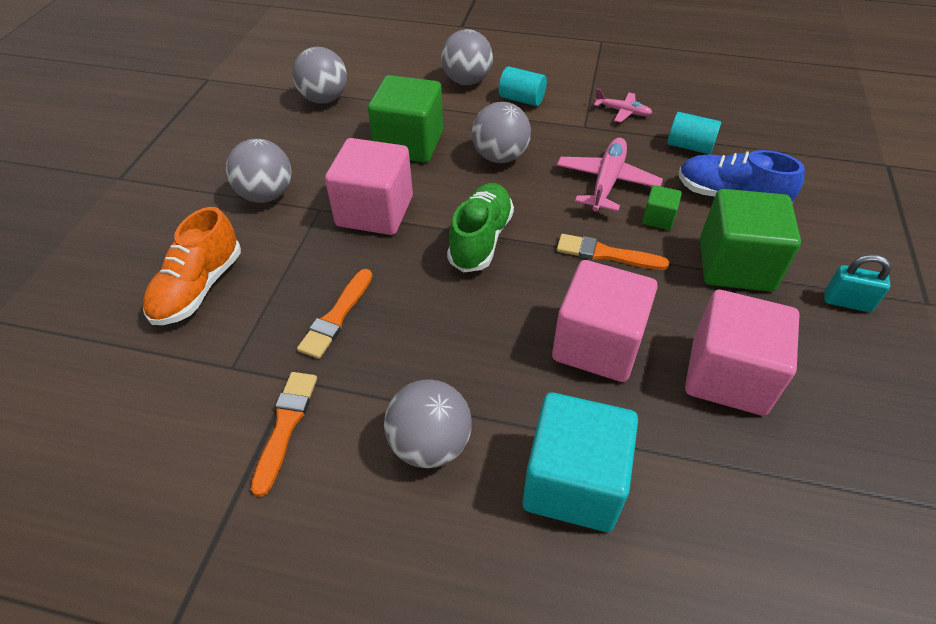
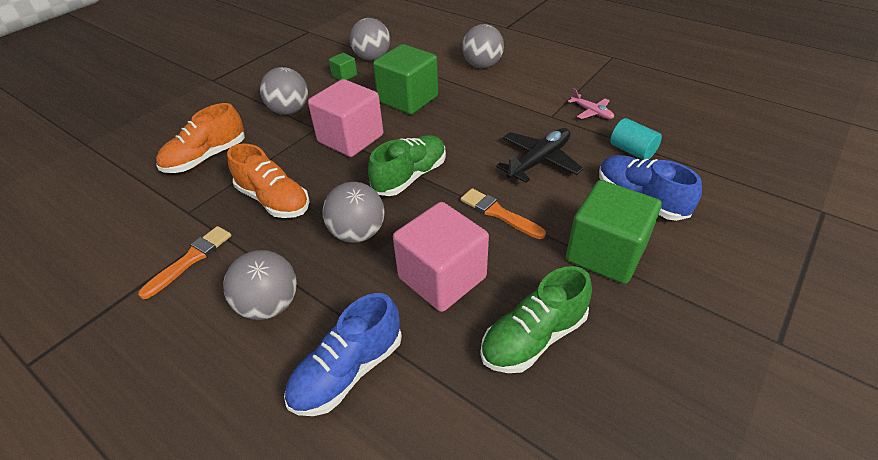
camera: 25 degrees right, 5 degrees down
orange brush [297,269,372,359] -> orange shoe [227,144,310,218]
grey ball [472,102,531,163] -> grey ball moved to [322,182,384,243]
turquoise cylinder [499,67,547,106] -> none
turquoise cube [523,392,638,532] -> blue shoe [284,293,402,416]
pink plane [557,138,663,211] -> black plane [496,128,584,183]
green cube [642,185,682,230] -> green cube moved to [329,53,357,80]
pink cube [685,290,799,416] -> green shoe [480,266,592,373]
turquoise padlock [824,254,891,312] -> none

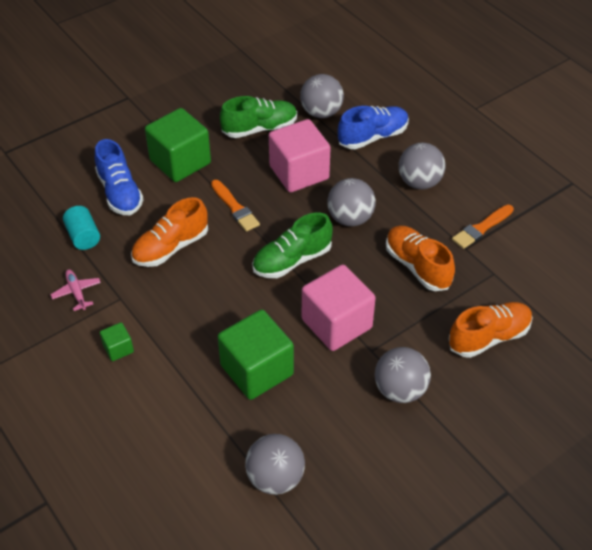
camera: 165 degrees left, 5 degrees up
green cube [329,53,357,80] -> green cube moved to [100,322,134,361]
grey ball [462,24,504,68] -> grey ball moved to [300,74,344,118]
black plane [496,128,584,183] -> orange shoe [131,197,208,267]

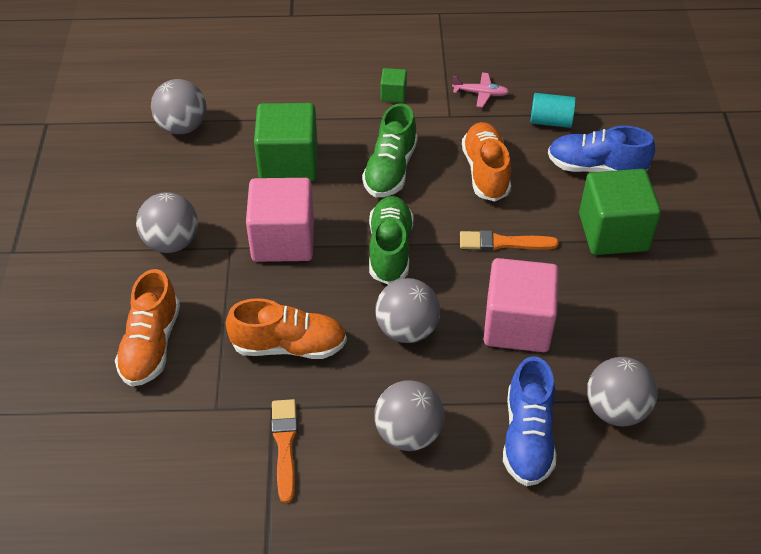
camera: 125 degrees right, 0 degrees up
green shoe [220,96,297,138] -> green shoe moved to [362,103,418,197]

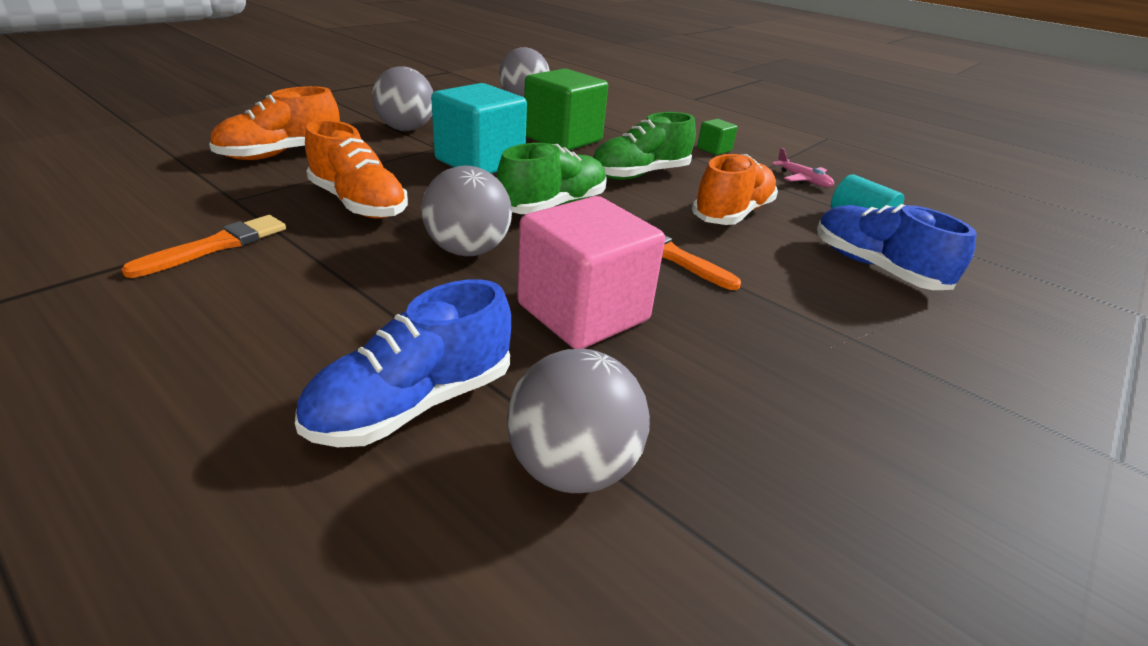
camera: 40 degrees right, 15 degrees down
pink cube [246,178,314,262] -> turquoise cube [431,83,527,174]
grey ball [374,380,444,451] -> none
green cube [579,169,661,255] -> none

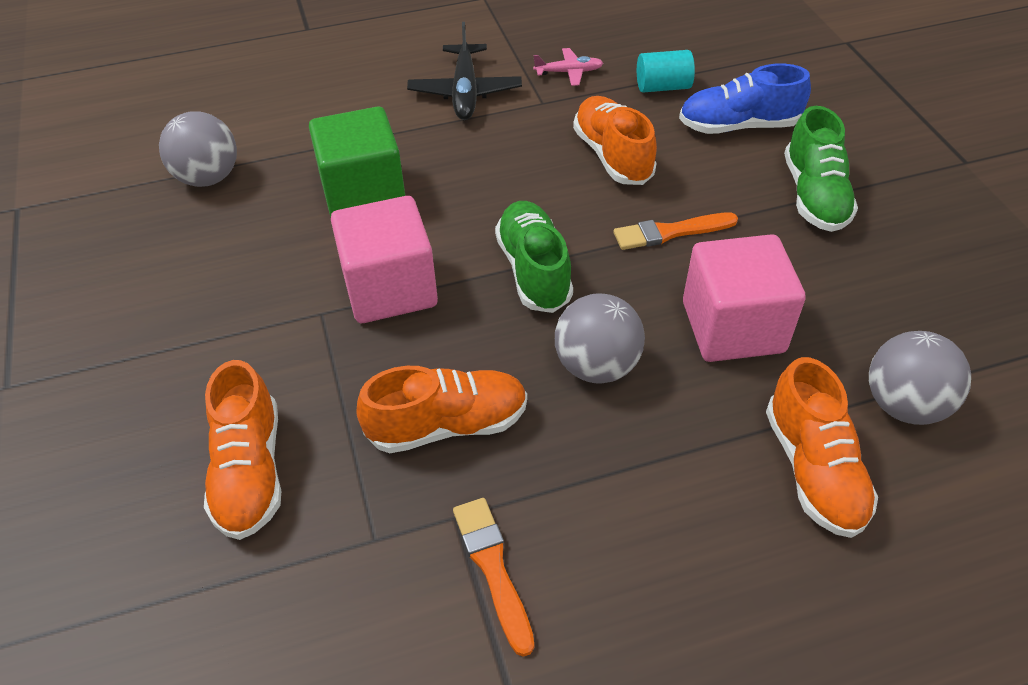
camera: 55 degrees left, 15 degrees up
blue shoe [295,279,511,447] -> orange shoe [766,357,878,538]
grey ball [372,66,433,131] -> none
turquoise cube [431,83,527,174] -> pink cube [331,196,438,323]
green shoe [593,112,696,180] -> green shoe moved to [784,106,858,232]
green cube [697,119,738,155] -> black plane [407,22,522,120]

